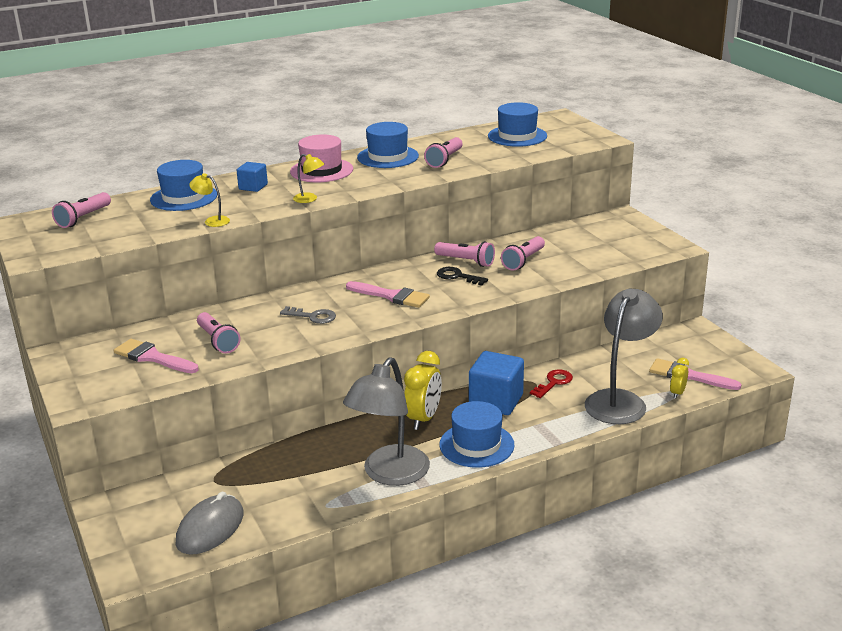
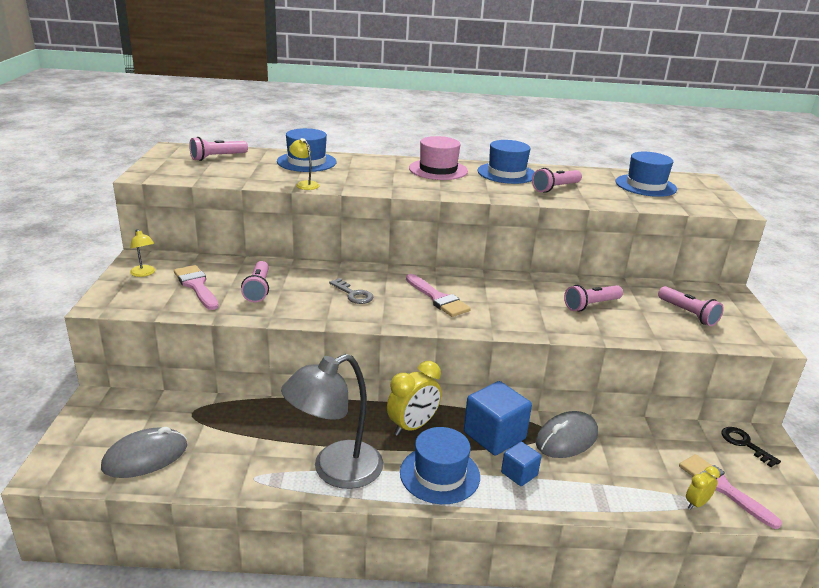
camera: 25 degrees right, 0 degrees up
blue cube [237,162,268,192] -> blue cube moved to [501,442,541,486]
yellow lamp [293,154,324,203] -> yellow lamp moved to [130,229,155,277]
pink flashlight [434,241,495,267] -> pink flashlight moved to [658,286,724,326]
black key [437,267,488,286] -> black key moved to [721,427,781,467]
red key [530,369,573,398] -> grey mouse [536,411,598,458]
grey lamp [585,289,663,424] -> none

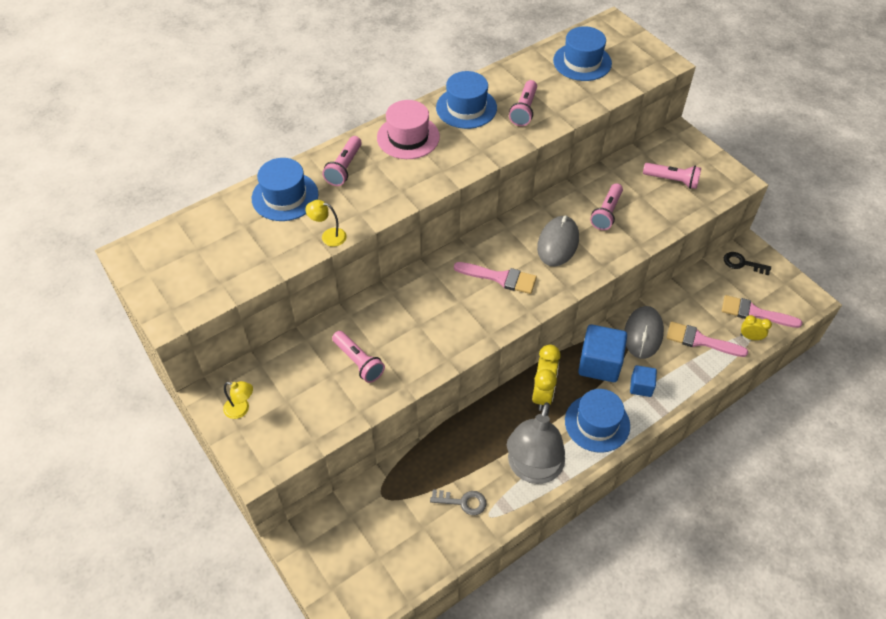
camera: 35 degrees left, 25 degrees up
grey mouse [101,427,187,478] -> grey mouse moved to [537,215,579,267]
pink brush [174,265,219,310] -> pink brush moved to [666,321,748,357]
pink flashlight [189,137,248,161] -> pink flashlight moved to [322,136,362,186]
grey key [329,278,374,304] -> grey key moved to [430,489,486,515]
yellow clock [686,466,720,510] -> yellow clock turned 90 degrees clockwise [740,315,772,340]

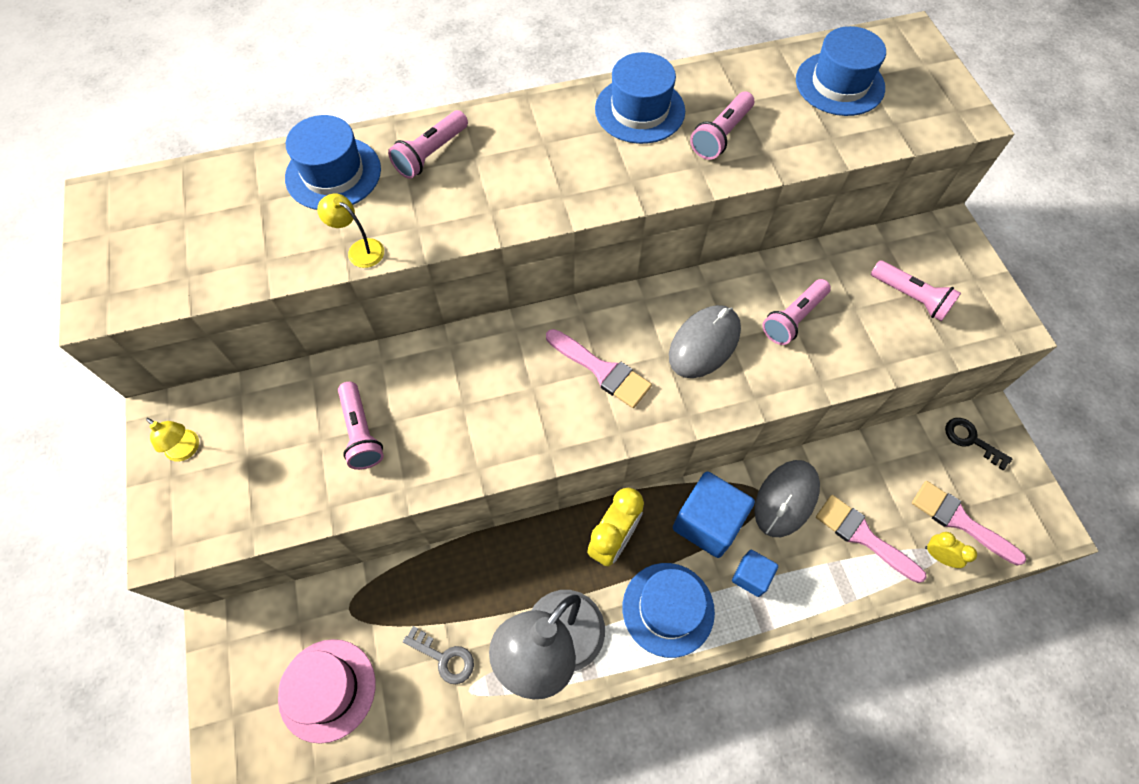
camera: 20 degrees right, 10 degrees up
pink hat [377,100,440,159] -> pink hat moved to [278,639,376,744]

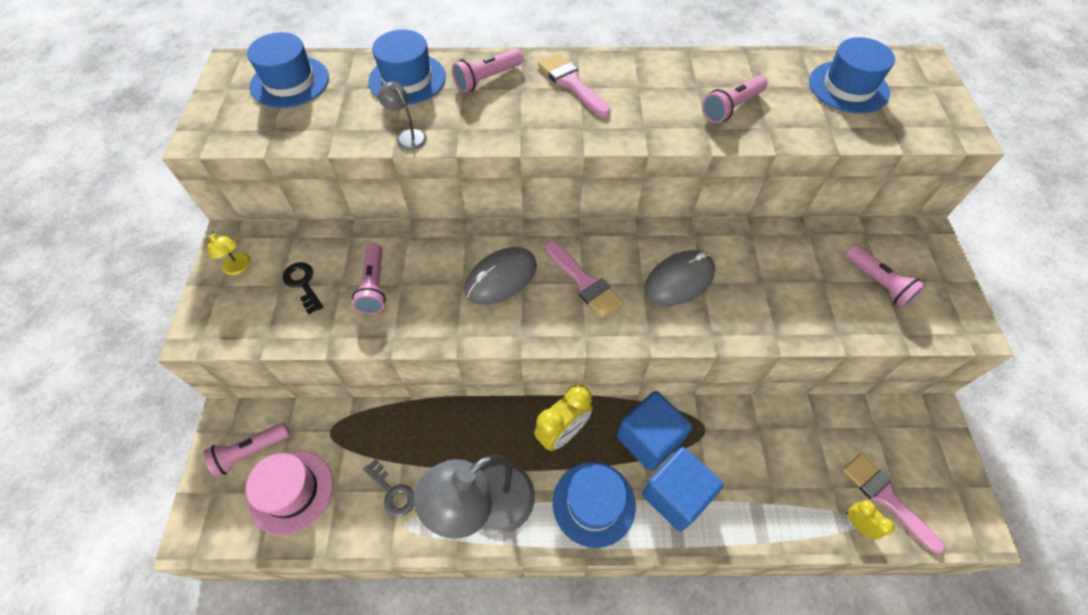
camera: 15 degrees right, 5 degrees down
yellow lamp [317,194,384,268] -> grey lamp [378,82,427,150]
blue hat [595,52,685,144] -> blue hat moved to [247,32,329,108]
blue cube [732,550,778,597] -> blue cube [642,447,724,532], size x1.82
grey mouse [754,460,820,537] -> grey mouse moved to [465,247,537,305]
pink flashlight [762,279,831,345] -> pink flashlight moved to [203,423,290,477]
pink brush [816,495,927,583] -> pink brush moved to [538,53,611,118]
black key [945,418,1012,470] -> black key moved to [283,262,323,315]

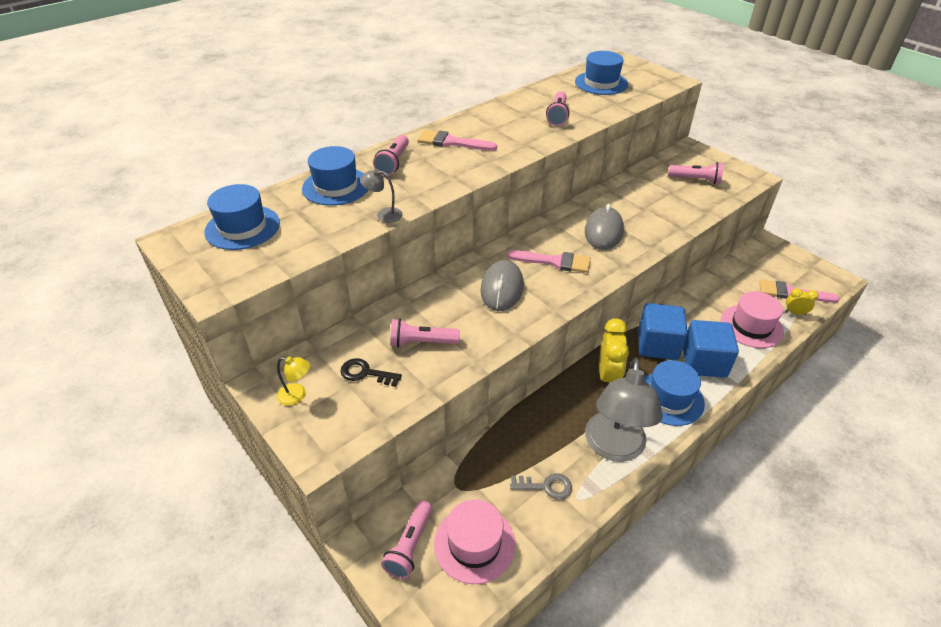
camera: 40 degrees left, 15 degrees down
pink flashlight [352,243,386,314] -> pink flashlight turned 135 degrees clockwise [390,319,460,347]
none -> pink hat [721,291,784,348]

